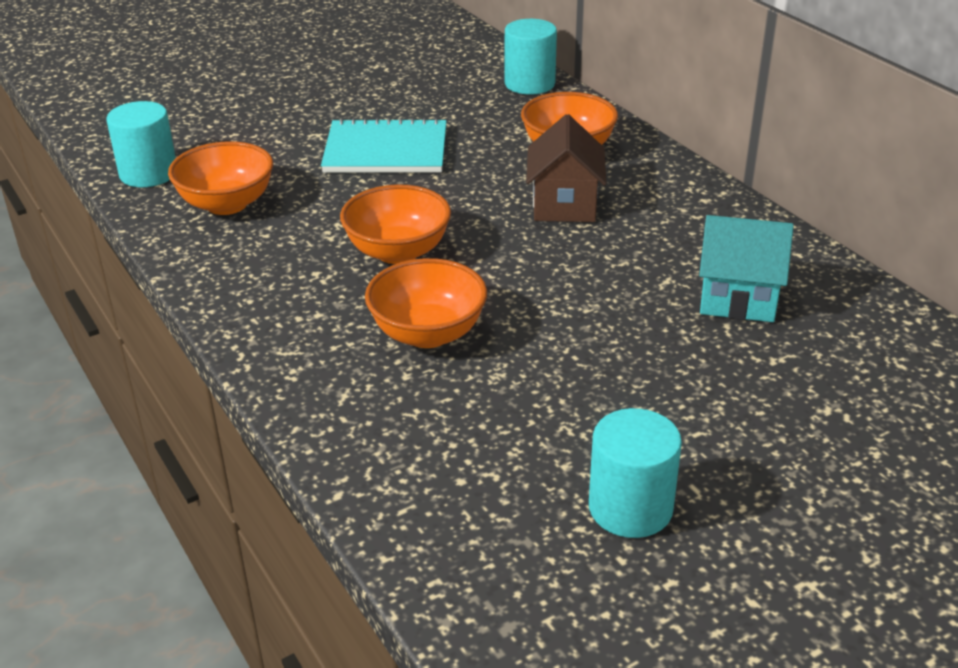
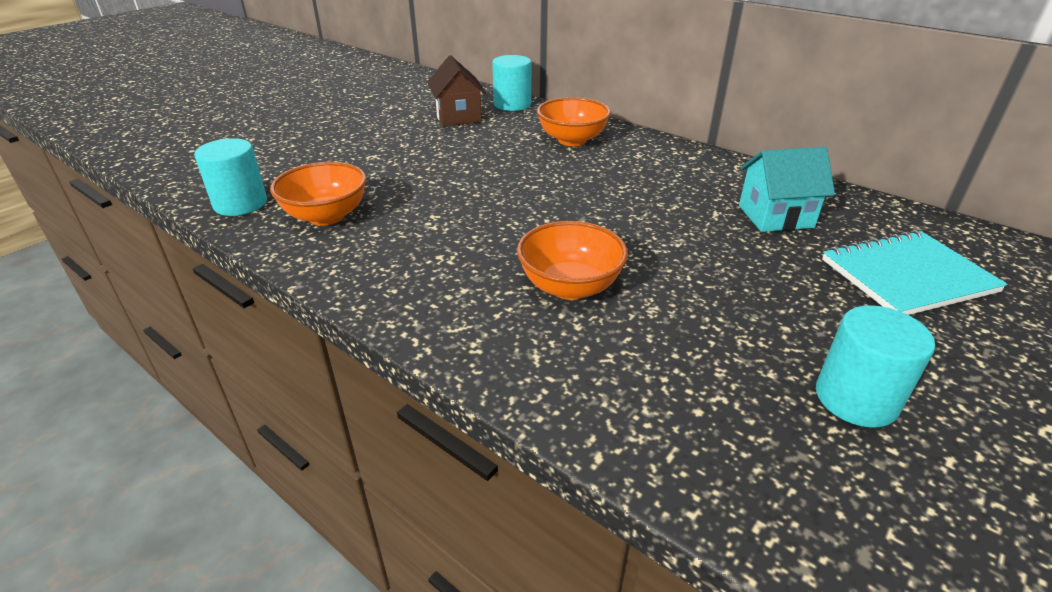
camera: 20 degrees left, 0 degrees up
turquoise notebook [321,117,447,173] -> turquoise notebook moved to [822,230,1007,315]
orange bowl [340,184,451,264] -> none
brown house [526,114,606,222] -> brown house moved to [427,56,486,126]

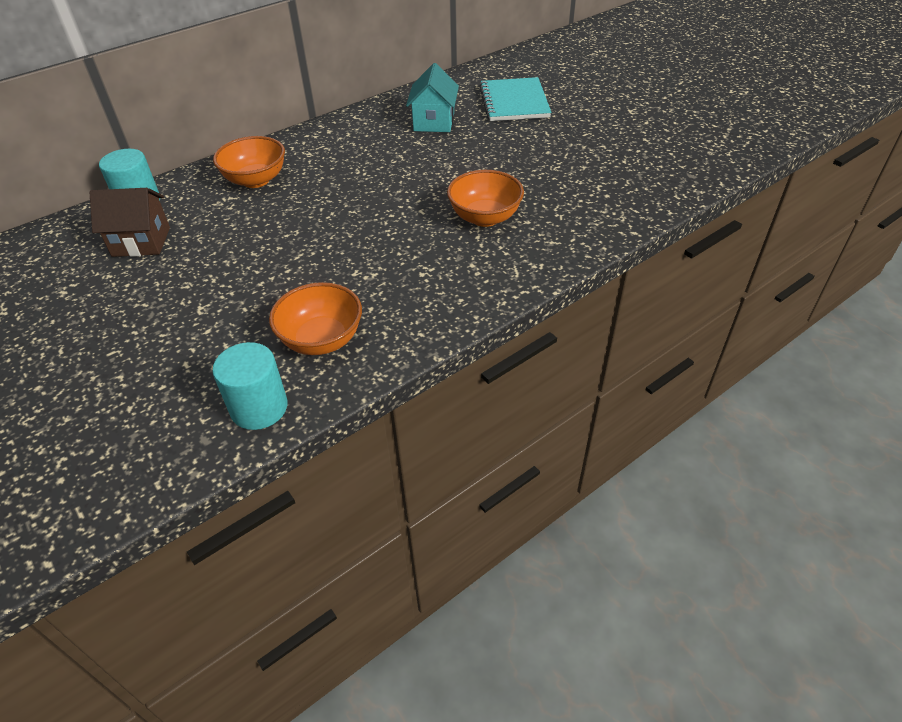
camera: 75 degrees left, 10 degrees up
turquoise cylinder [816,305,935,428] -> none

